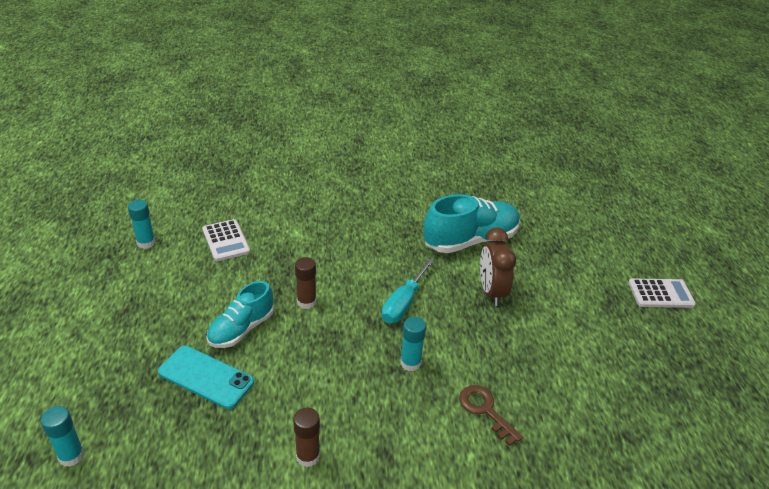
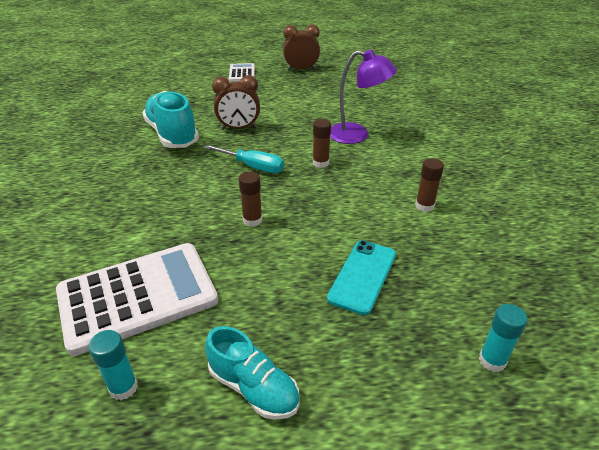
camera: 90 degrees left, 0 degrees up
white calculator [202,219,250,261] -> white calculator [56,243,218,356], size x1.96
turquoise shoe [206,281,274,348] -> turquoise shoe moved to [205,326,299,420]
turquoise glue stick [400,317,426,371] -> brown glue stick [313,119,331,168]
brown key [459,385,523,446] -> purple lamp [330,49,397,144]
none -> brown clock [283,25,320,70]

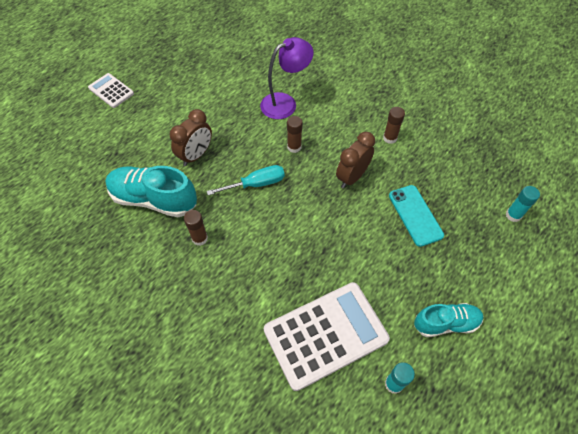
camera: 45 degrees left, 20 degrees up
white calculator [56,243,218,356] -> white calculator turned 45 degrees clockwise [264,282,390,391]
brown glue stick [238,171,262,227] -> brown glue stick moved to [184,210,208,246]
brown clock [283,25,320,70] -> brown clock moved to [336,132,375,188]

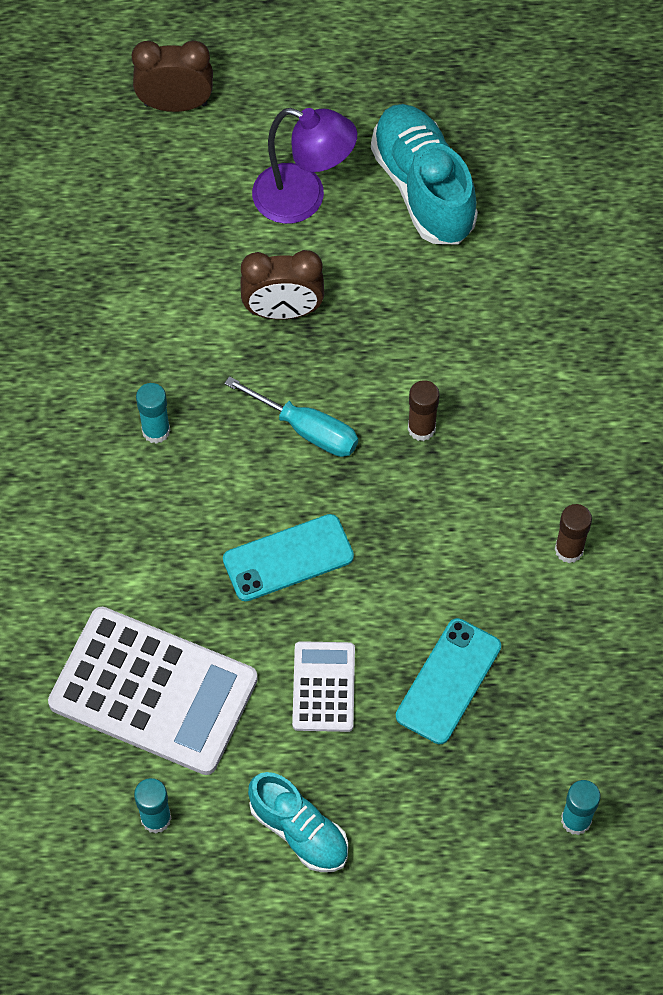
camera: 50 degrees right, 5 degrees up
white calculator [88,73,134,108] -> white calculator moved to [292,641,355,732]
turquoise shoe [105,166,197,217] -> turquoise shoe moved to [371,104,478,244]
brown glue stick [184,210,208,246] -> turquoise glue stick [136,383,170,444]
purple lamp [260,37,314,119] -> purple lamp moved to [252,108,357,224]
brown clock [336,132,375,188] -> brown clock moved to [132,41,213,112]
none -> turquoise phone [223,514,354,601]

